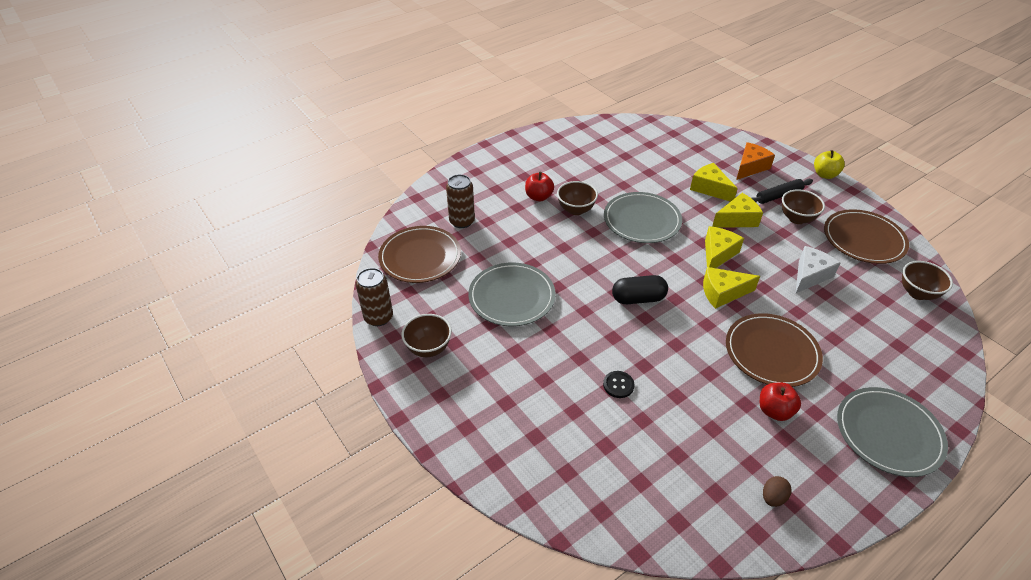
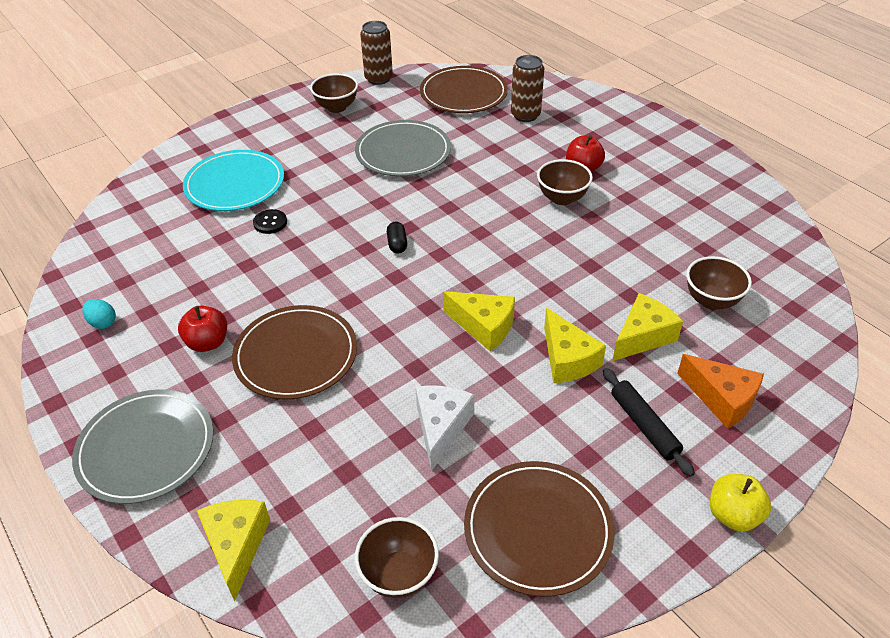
camera: 90 degrees right, 0 degrees up
grey plate [604,192,682,243] -> none
black capsule [612,275,668,304] -> black capsule [387,222,407,254], size x0.56
yellow cheese [703,267,760,309] -> yellow cheese moved to [197,500,270,601]
brown egg [763,476,792,507] -> turquoise egg [82,299,116,329]
brown bowl [782,189,825,224] -> brown bowl moved to [686,256,752,310]
white cheese [795,246,840,294] -> white cheese turned 120 degrees counterclockwise [416,386,475,471]
none -> turquoise plate [183,150,284,211]

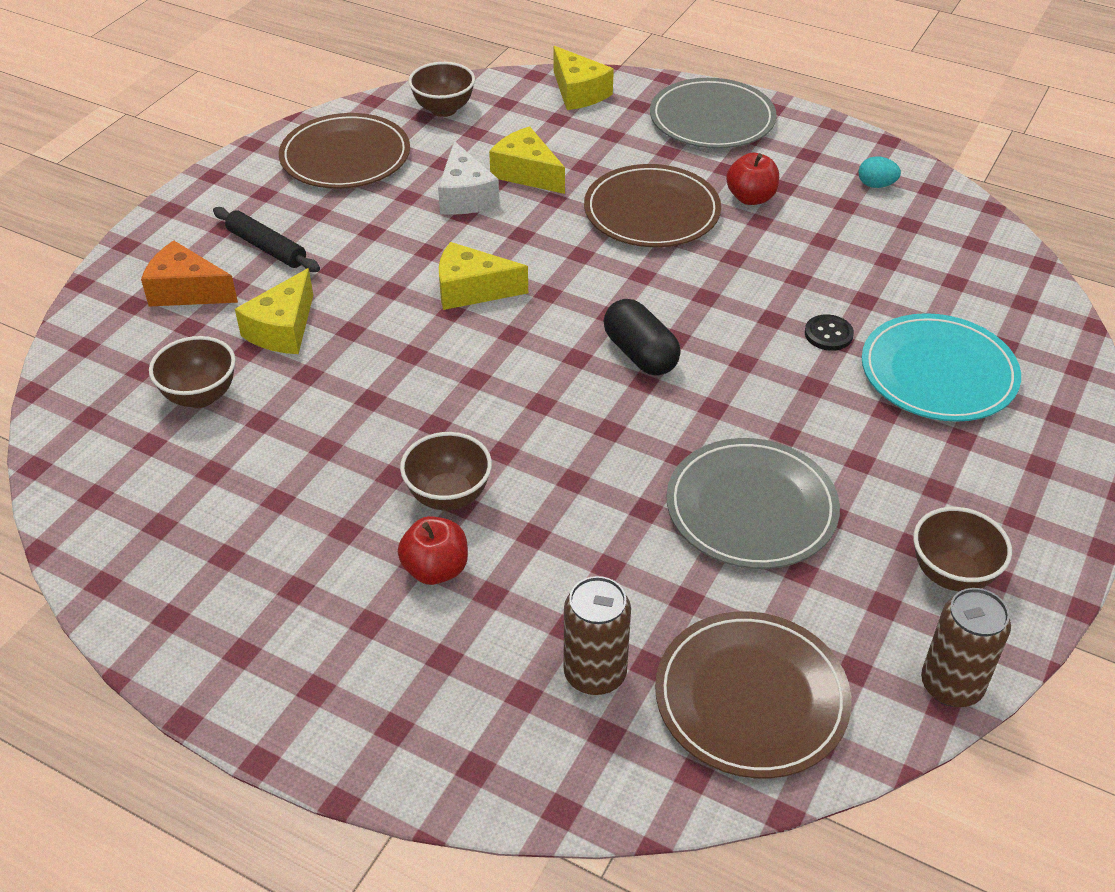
camera: 155 degrees right, 0 degrees up
black capsule [387,222,407,254] -> black capsule [604,299,681,375], size x1.78
yellow cheese [544,308,606,383] -> yellow cheese moved to [489,126,565,194]
yellow apple [710,474,771,532] -> none

